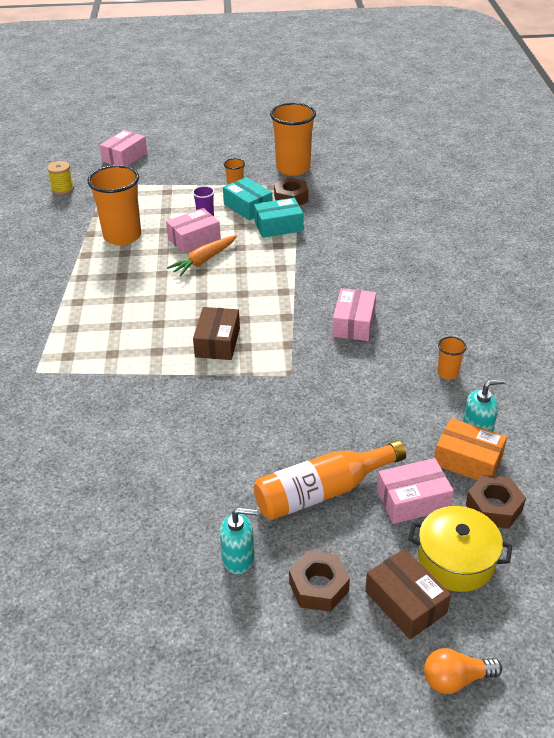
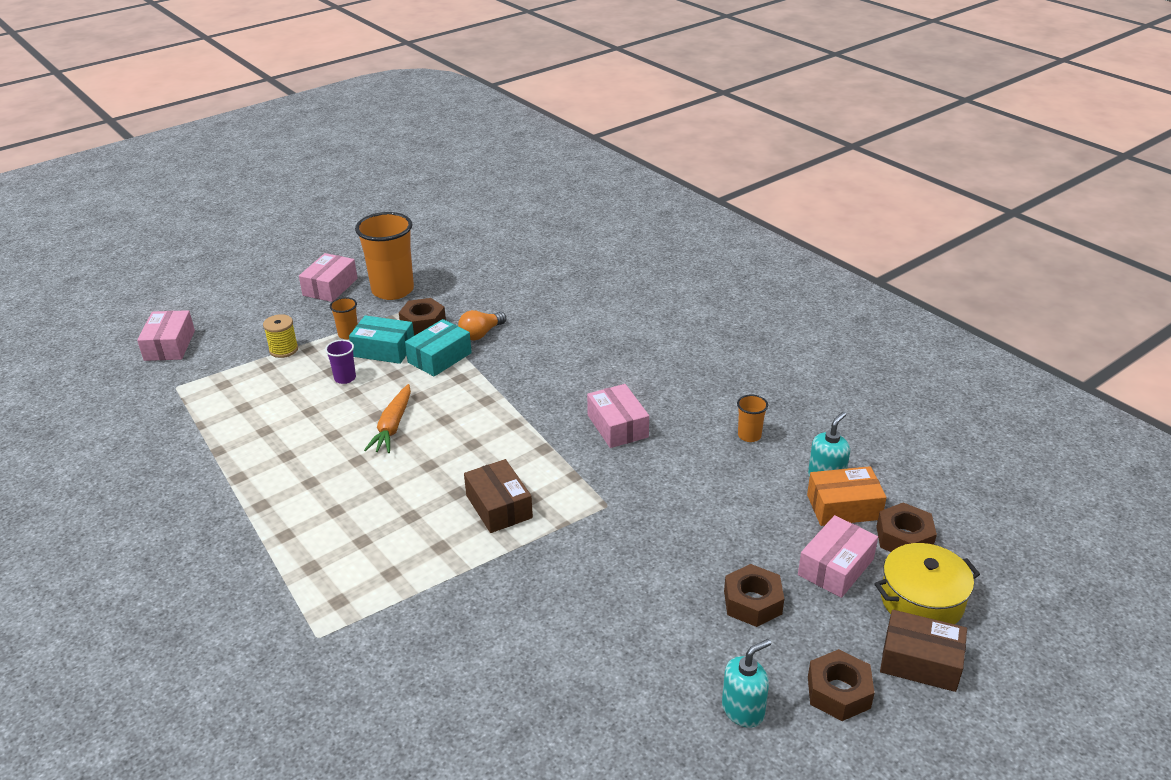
camera: 35 degrees left, 5 degrees down
yellow spool [47,161,74,195] -> yellow spool moved to [263,314,298,358]
orange cup [87,165,141,245] -> none
pink box [166,208,221,253] -> pink box moved to [299,253,358,302]
orange bottle [254,440,406,520] -> brown nut [724,564,784,627]
orange light bulb [424,648,502,694] -> orange light bulb moved to [458,310,506,340]

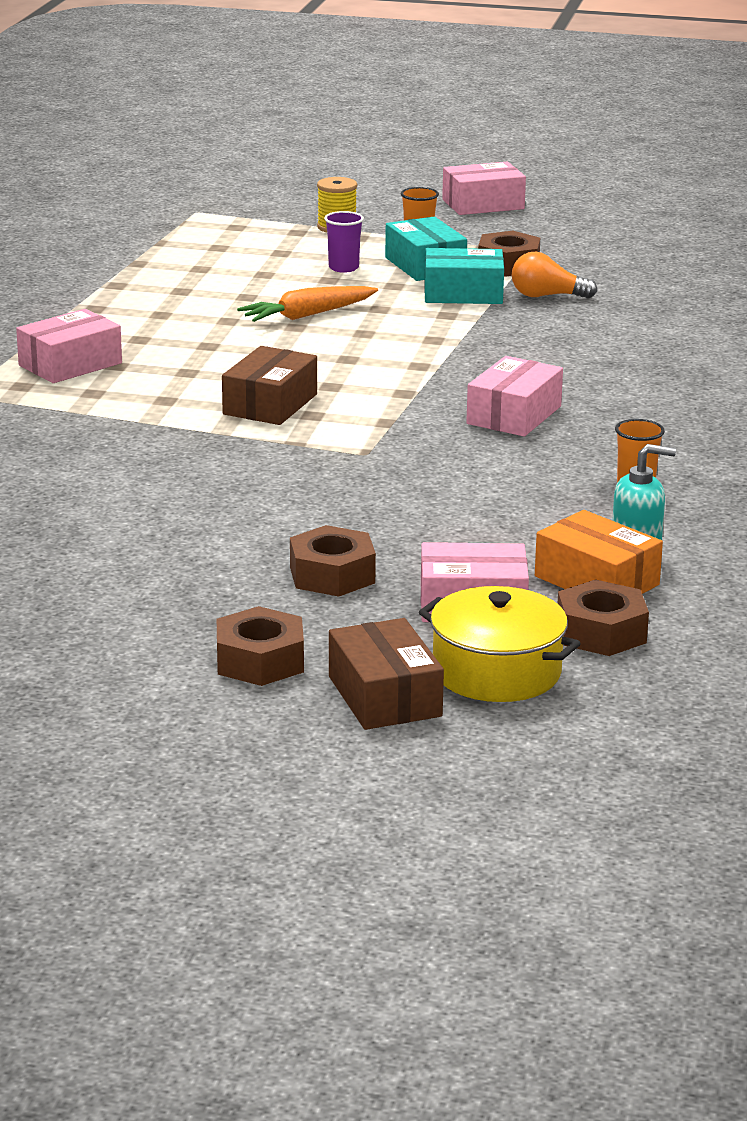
camera: 50 degrees right, 10 degrees down
pink box [137,310,195,361] -> pink box moved to [16,309,122,383]
orange cup [355,212,414,300] -> none
turquoise soap dispenser [722,639,771,728] -> none

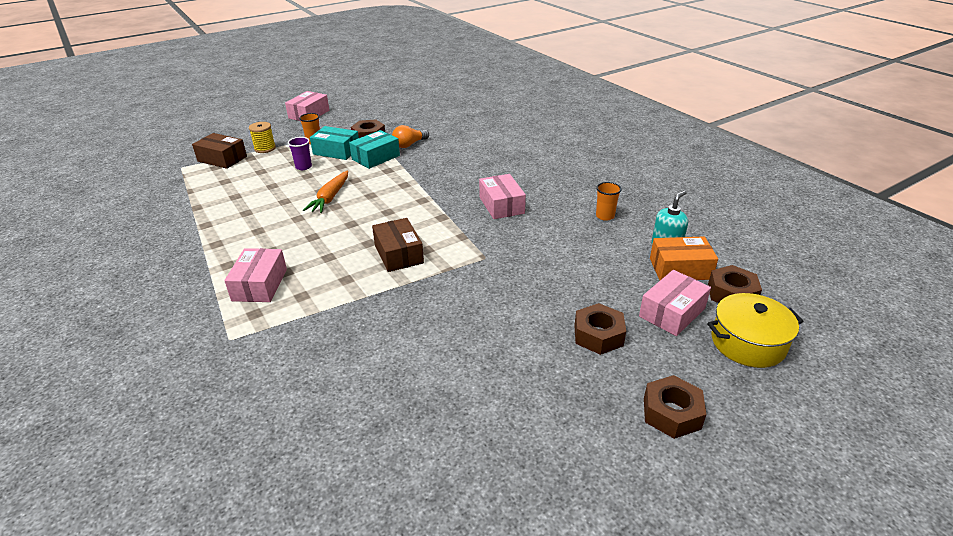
camera: 45 degrees left, 10 degrees up
brown box [329,618,444,730] -> brown box moved to [192,133,247,169]

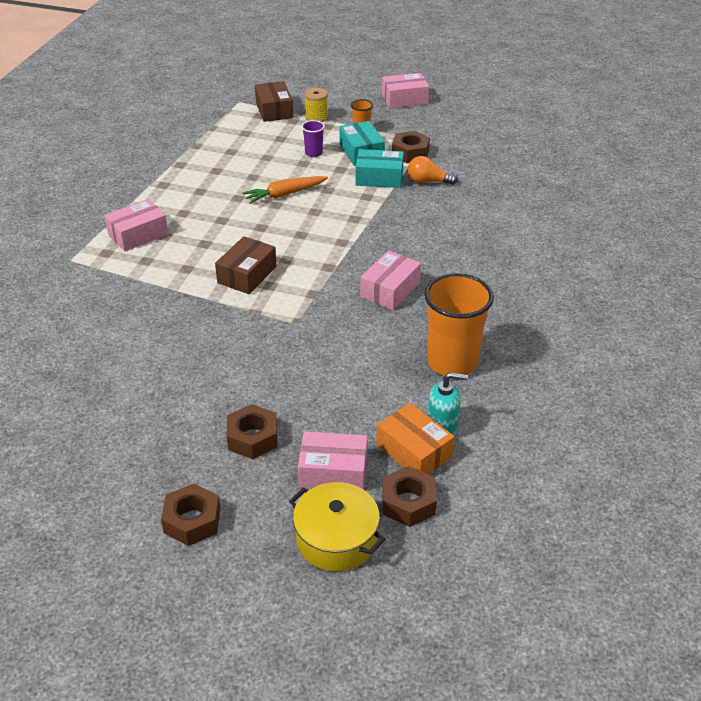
camera: 50 degrees right, 5 degrees up
orange cup [596,182,622,221] -> orange cup [424,273,494,376], size x2.19

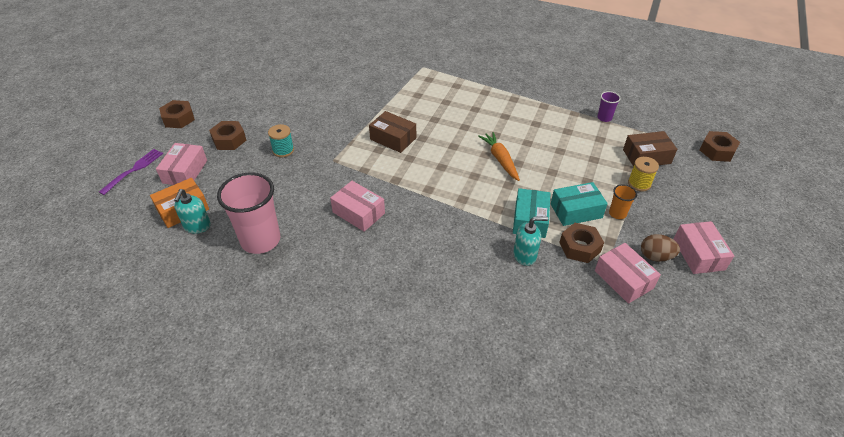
camera: 95 degrees right, 5 degrees up
pink box [104,199,168,251] -> pink box moved to [595,243,661,304]
yellow pot [289,482,385,572] -> purple fork [99,149,163,195]
purple cup [302,120,325,157] -> purple cup moved to [597,91,621,122]
brown nut [382,466,437,527] -> brown nut moved to [700,131,740,162]
orange light bulb [408,156,458,185] -> turquoise soap dispenser [513,216,548,266]
orange cup [424,273,494,376] -> pink cup [217,172,280,254]
none -> turquoise spool [268,124,294,158]
none -> brown egg [641,234,680,262]

